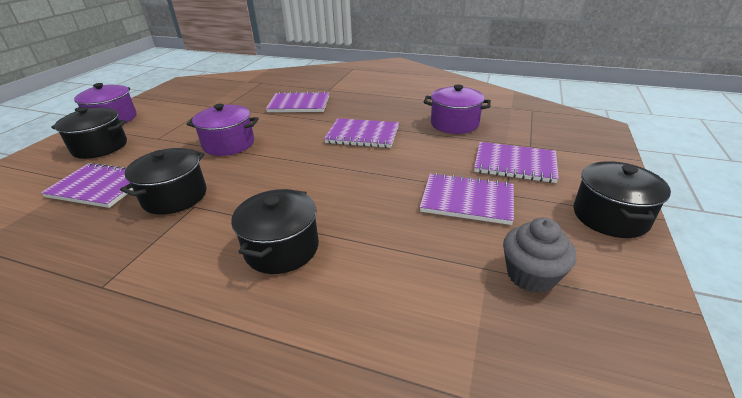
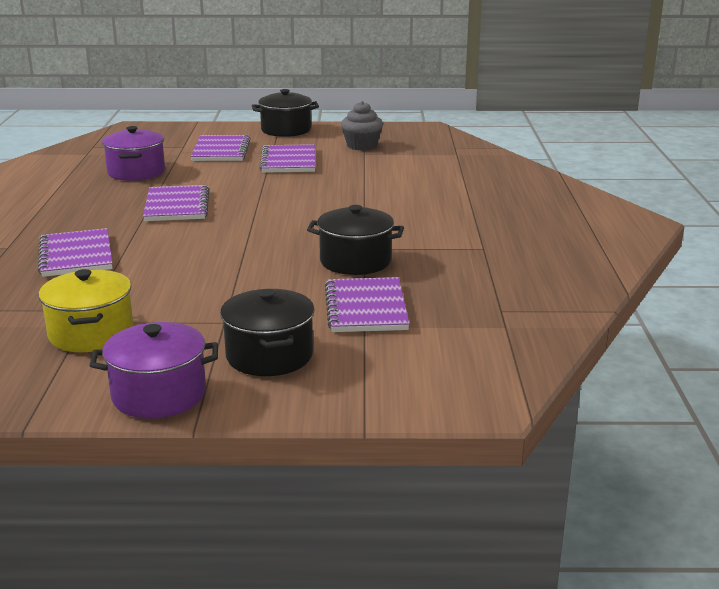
camera: 110 degrees left, 10 degrees down
purple pot [186,104,259,156] -> none
black pot [231,189,319,274] -> none
none -> yellow pot [38,269,133,352]

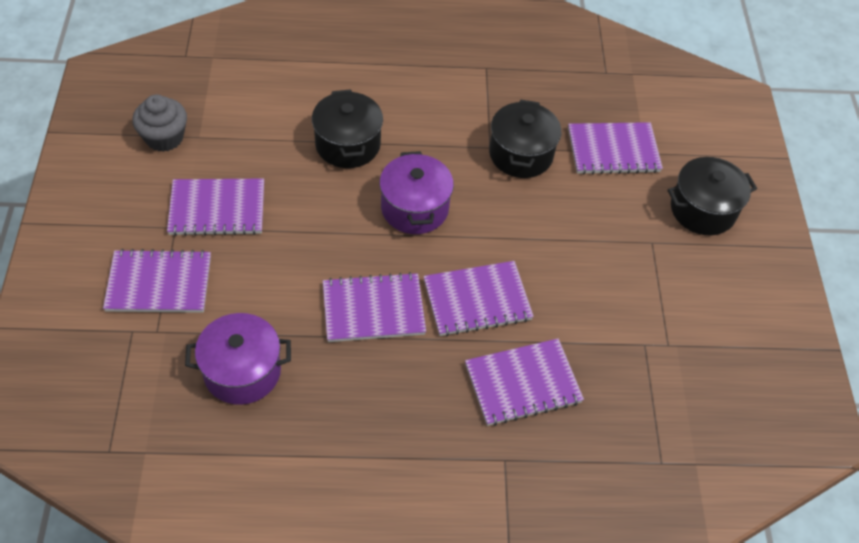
camera: 95 degrees left, 30 degrees up
yellow pot [38,269,133,352] -> none
purple pot [89,322,218,419] -> purple pot moved to [379,151,454,234]
black pot [252,89,319,137] -> black pot moved to [312,89,383,168]
none -> purple notebook [423,261,534,337]

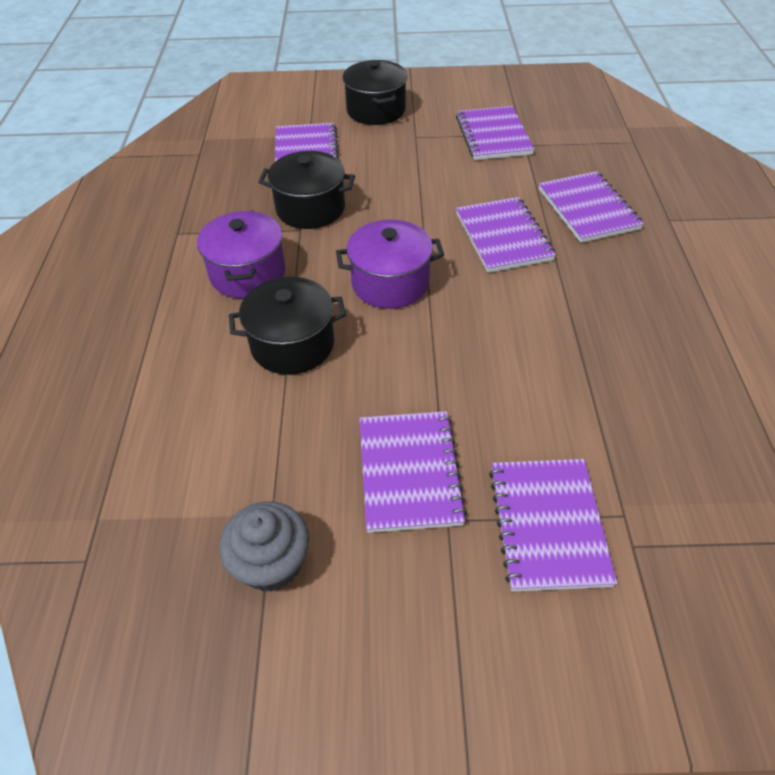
camera: 85 degrees left, 5 degrees down
purple pot [185,313,291,405] -> purple pot moved to [197,211,286,298]
purple notebook [323,272,426,342] -> purple notebook moved to [456,106,535,160]

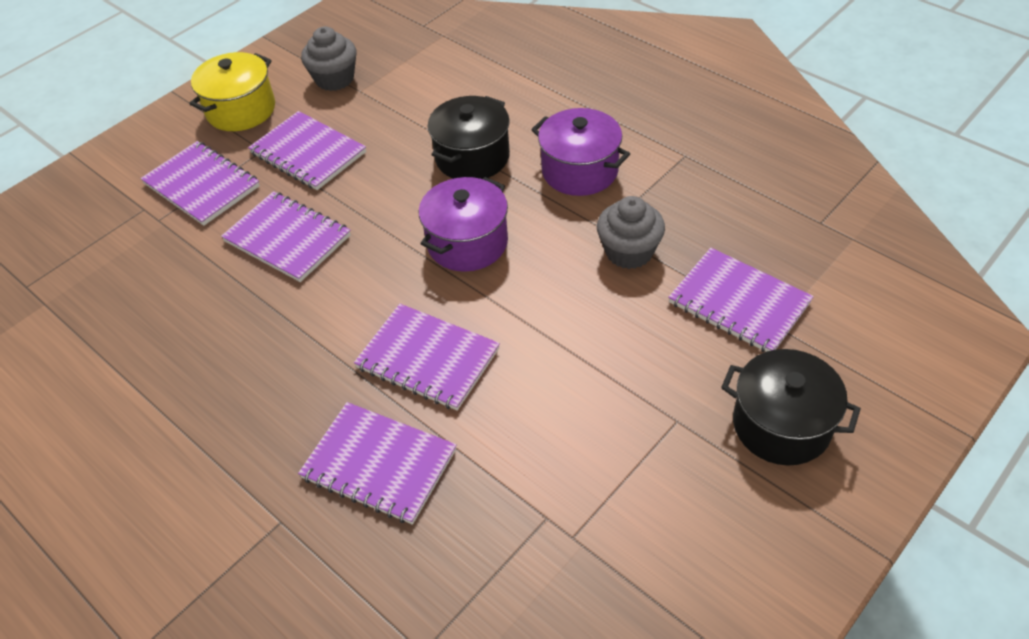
camera: 135 degrees right, 0 degrees up
black pot [258,151,355,229] -> grey cupcake [597,196,665,269]
purple notebook [456,106,535,160] -> purple notebook moved to [221,191,351,282]
none -> yellow pot [189,52,275,131]

